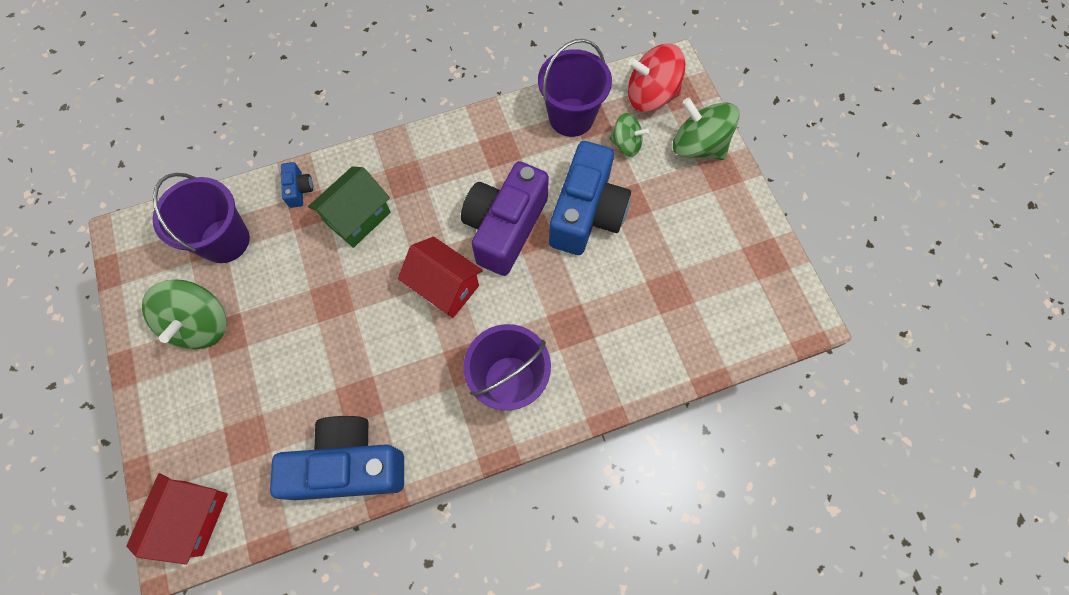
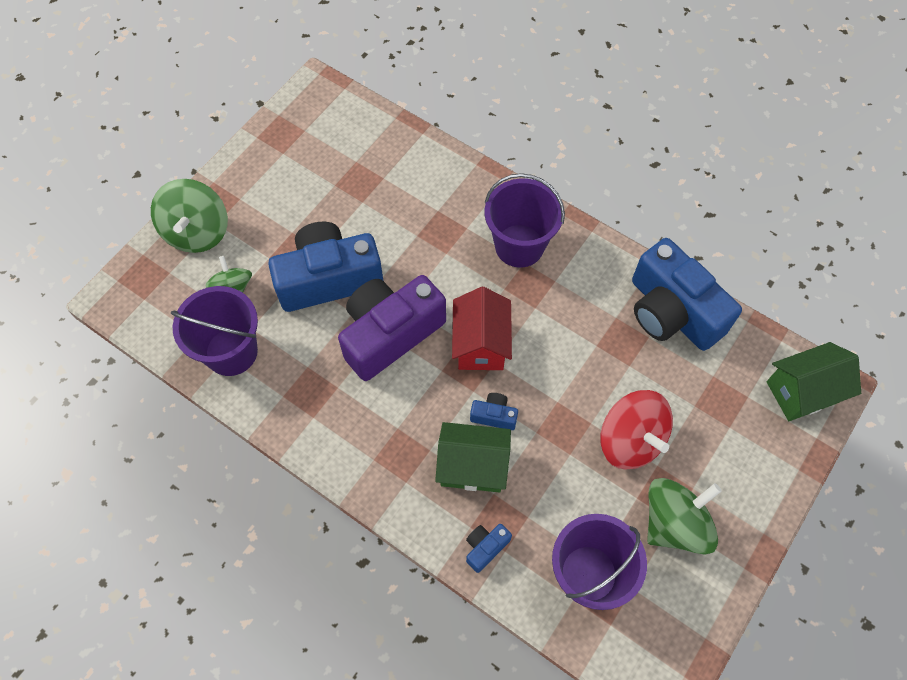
camera: 125 degrees left, 5 degrees down
red house [126,473,228,564] -> green house [767,342,861,421]
purple camera [461,161,549,276] -> purple camera turned 150 degrees clockwise [338,275,446,381]
red spinning top [628,44,685,112] -> red spinning top moved to [600,390,673,470]
none -> blue camera [470,393,518,430]

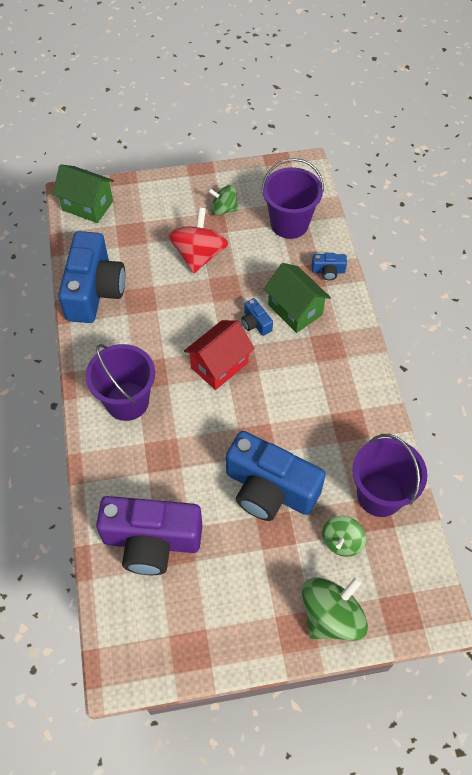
camera: 135 degrees left, 5 degrees down
purple camera [338,275,446,381] -> purple camera moved to [96,496,203,575]
green spinning top [647,478,722,555] -> green spinning top [208,185,238,216], size x0.60

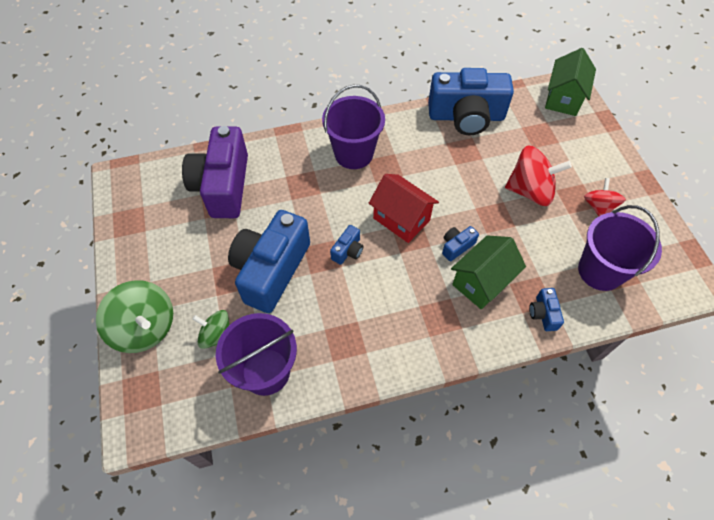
camera: 85 degrees right, 0 degrees up
green spinning top [208,185,238,216] -> red spinning top [584,178,626,216]
none -> blue camera [330,225,364,265]

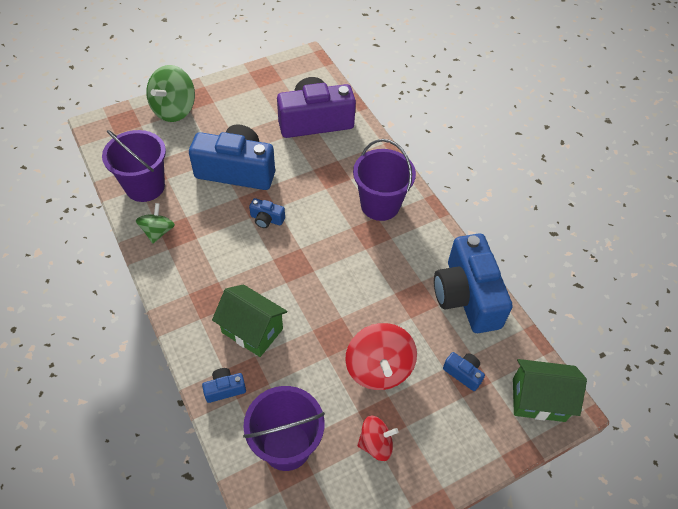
camera: 75 degrees right, 5 degrees down
green spinning top [192,310,229,349] -> green spinning top moved to [136,203,175,243]
red house [369,174,439,243] -> none
blue camera [442,226,479,261] -> blue camera moved to [443,352,485,391]

